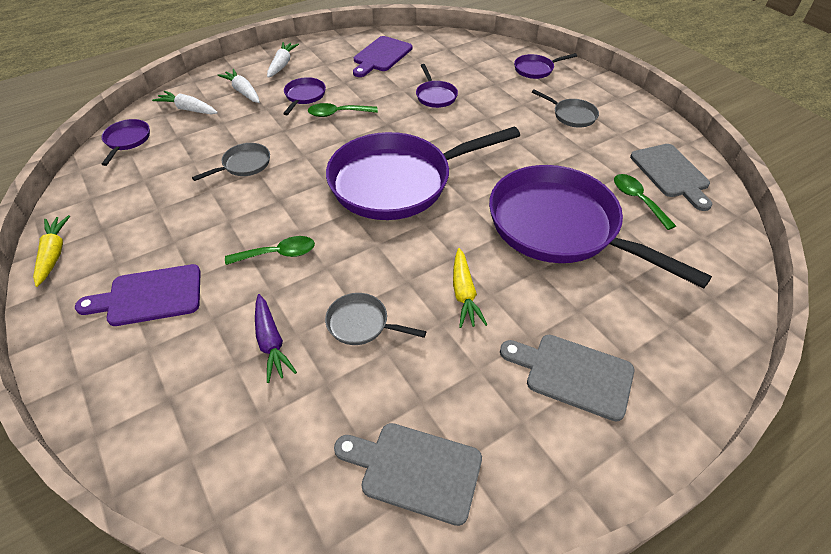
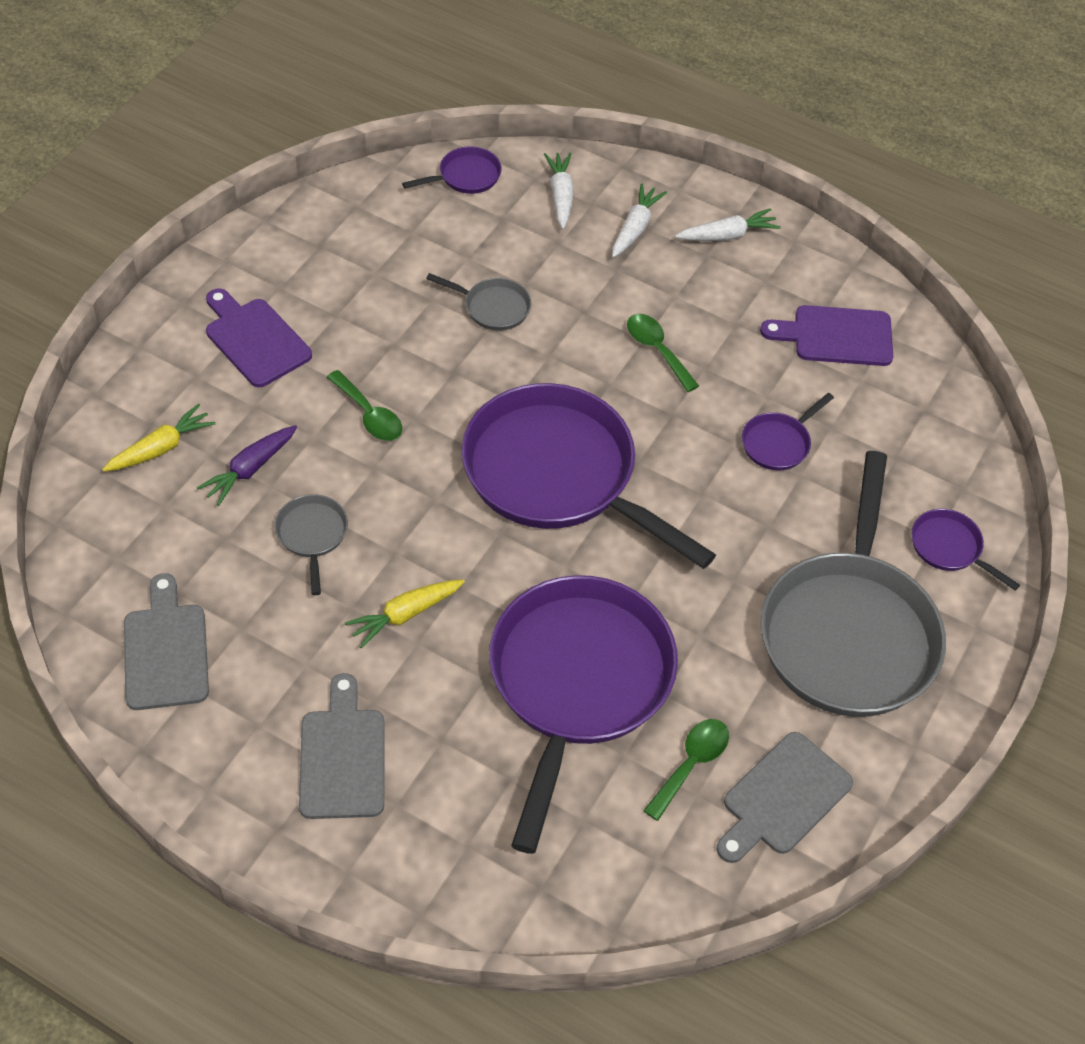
camera: 60 degrees right, 5 degrees up
yellow carrot [33,215,70,287] -> yellow carrot moved to [102,404,216,472]
purple pan [283,77,326,115] -> none
grey pan [532,89,599,128] -> grey pan [761,451,946,717], size x2.44

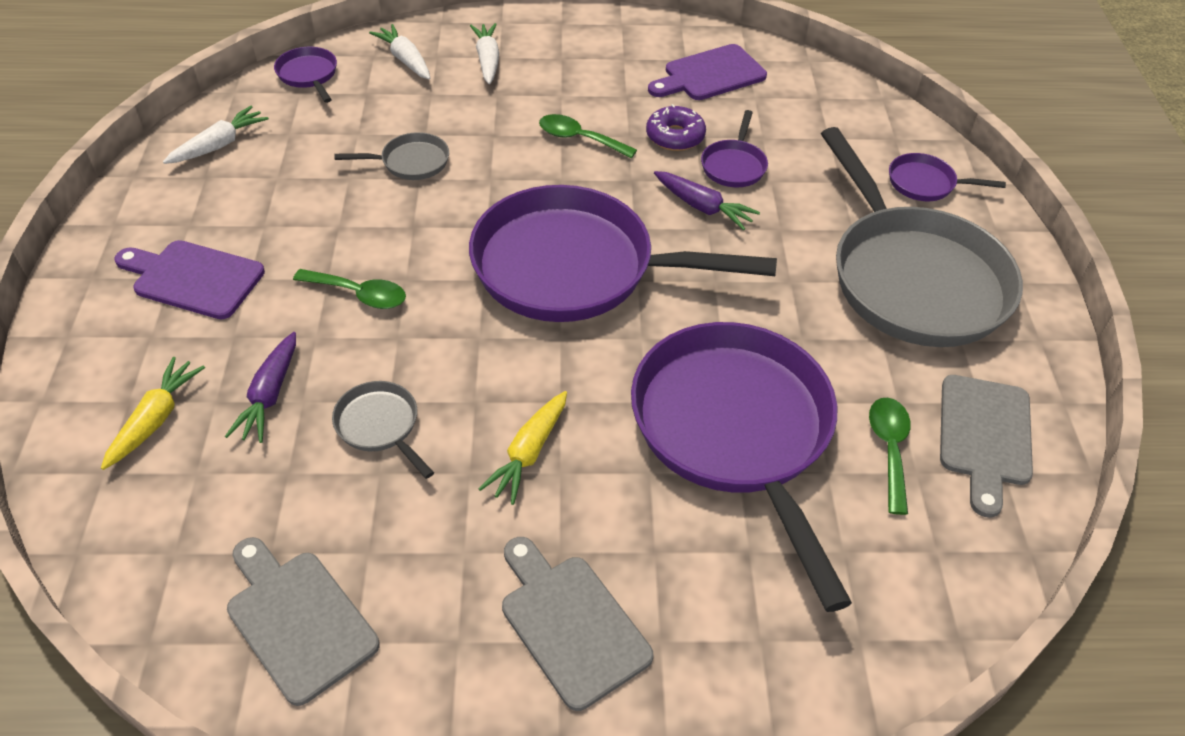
camera: 30 degrees left, 5 degrees down
purple pan [402,146,502,194] -> purple pan turned 60 degrees counterclockwise [274,47,337,103]
white carrot [675,208,781,241] -> white carrot moved to [163,106,269,164]
none -> purple donut [646,104,706,151]
none -> purple carrot [654,171,760,230]

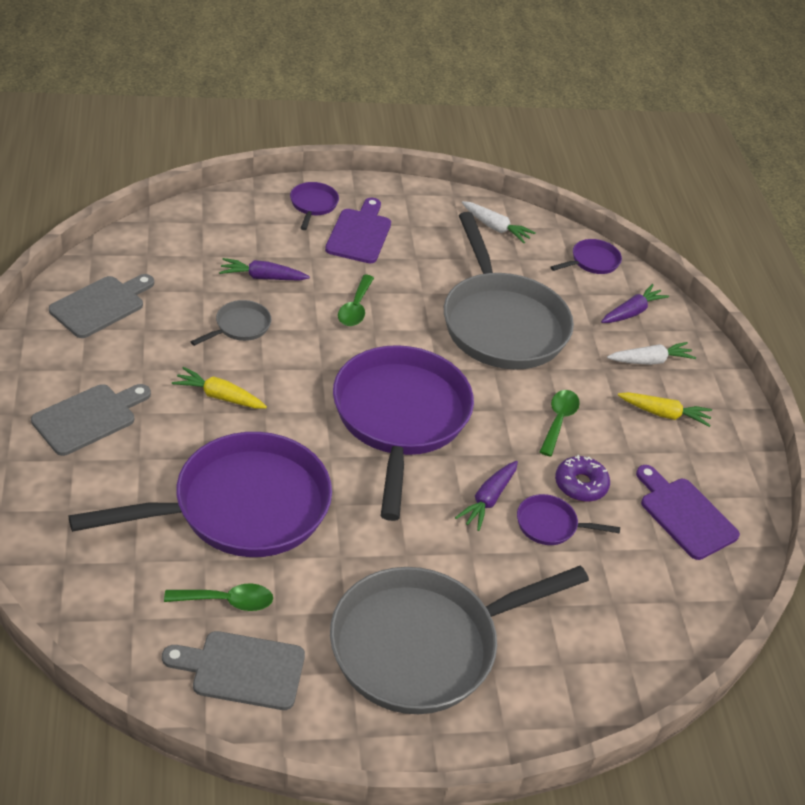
camera: 80 degrees right, 5 degrees down
yellow carrot [101,357,205,470] -> yellow carrot moved to [618,392,712,427]
grey pan [334,132,449,180] -> grey pan [444,212,574,369], size x2.44
white carrot [369,24,430,79] -> purple carrot [601,284,669,323]
purple pan [889,153,1006,201] -> purple pan moved to [290,182,339,230]

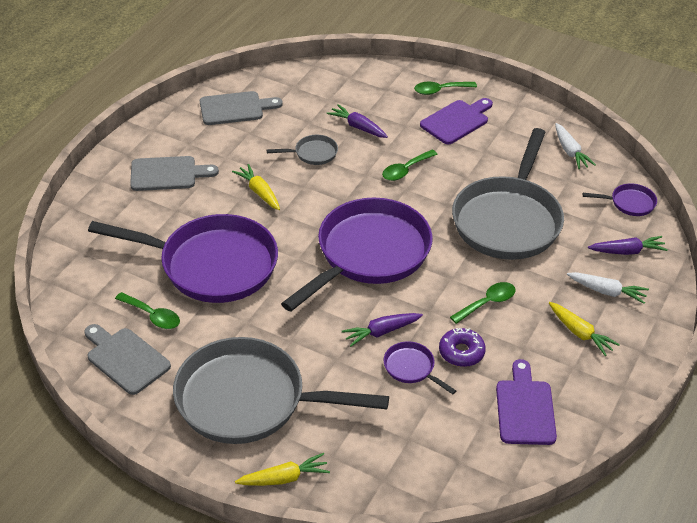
camera: 40 degrees right, 0 degrees up
purple pan [290,182,339,230] -> green spoon [414,81,477,95]
none -> yellow carrot [235,453,330,486]

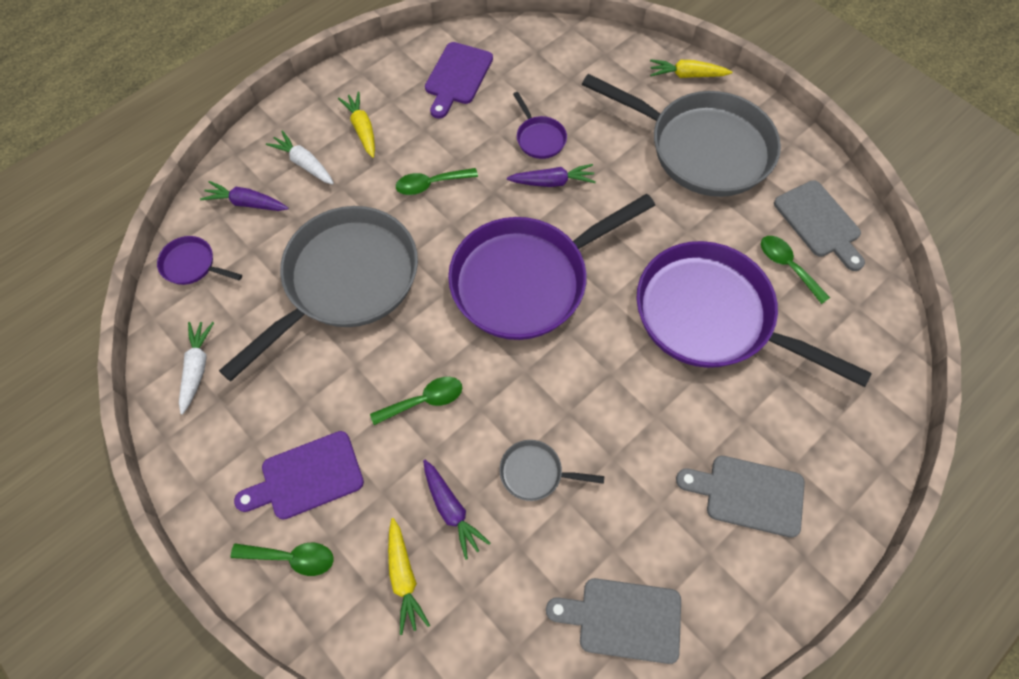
camera: 160 degrees left, 20 degrees up
yellow carrot [232,164,280,210] -> yellow carrot moved to [388,518,430,635]
purple donut [439,328,486,367] -> none

